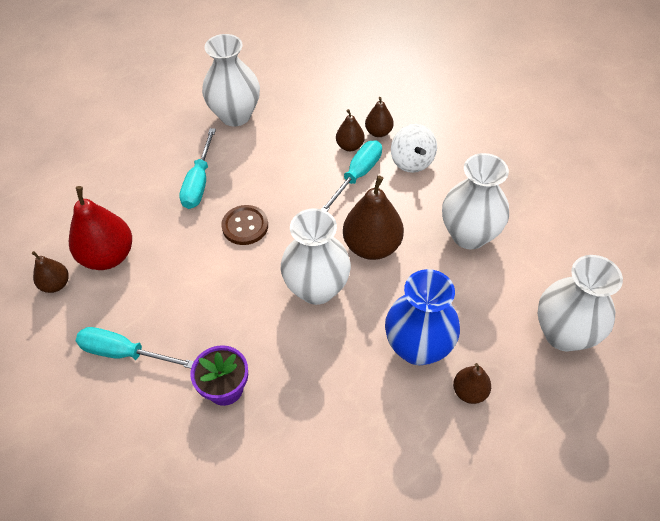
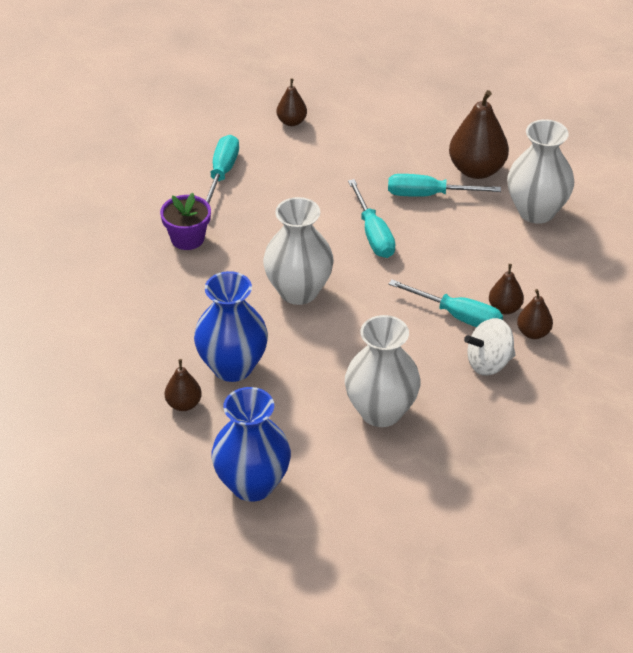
camera: 85 degrees right, 10 degrees down
red pear [69,186,132,270] -> none
brown button [221,205,268,245] -> turquoise screwdriver [348,179,395,258]
brown pear [343,176,404,260] -> brown pear moved to [449,90,509,179]
white vase [538,255,623,351] -> blue vase [211,387,291,502]

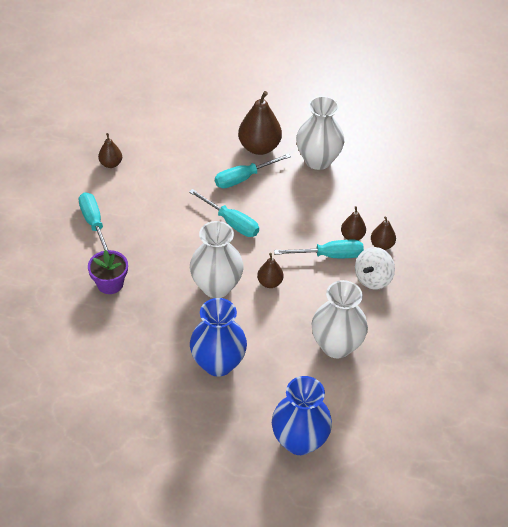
camera: 35 degrees left, 5 degrees up
brown pear [165,359,202,411] -> brown pear moved to [257,253,283,288]

